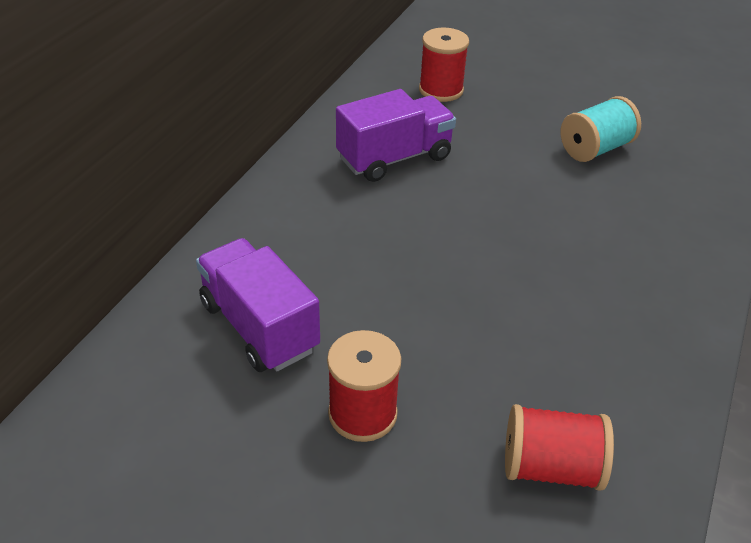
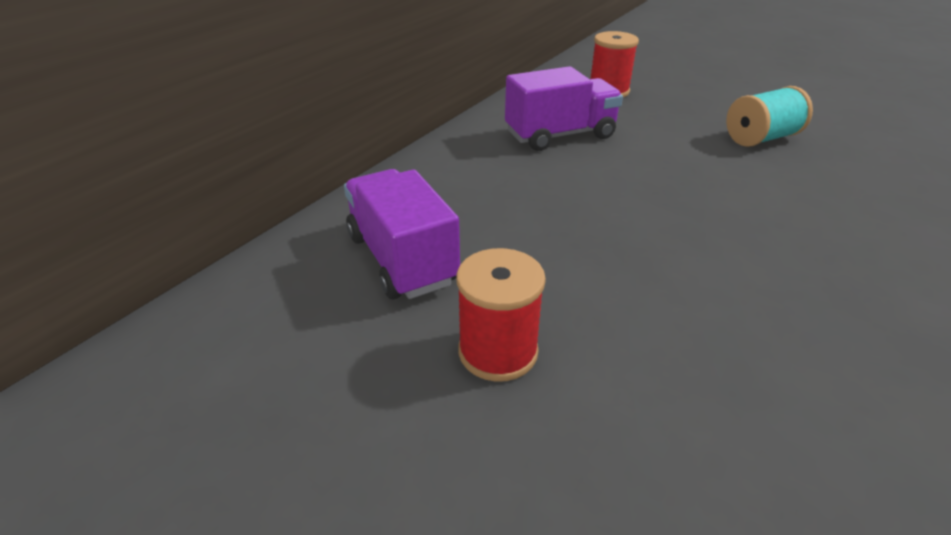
camera: 10 degrees right, 5 degrees down
red spool [505,404,614,490] -> none

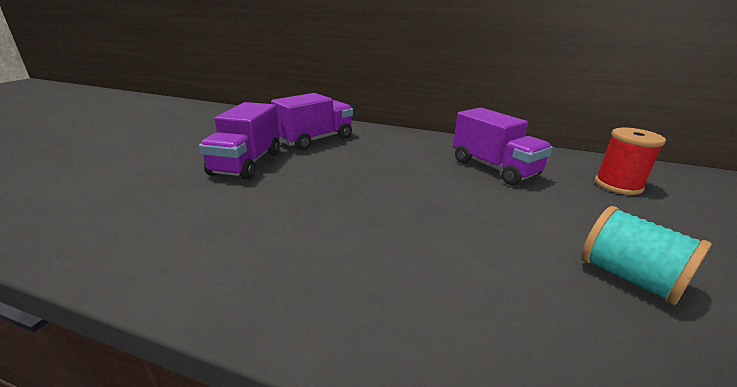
camera: 75 degrees right, 10 degrees down
red spool [457,248,546,382] -> purple truck [199,102,280,180]

